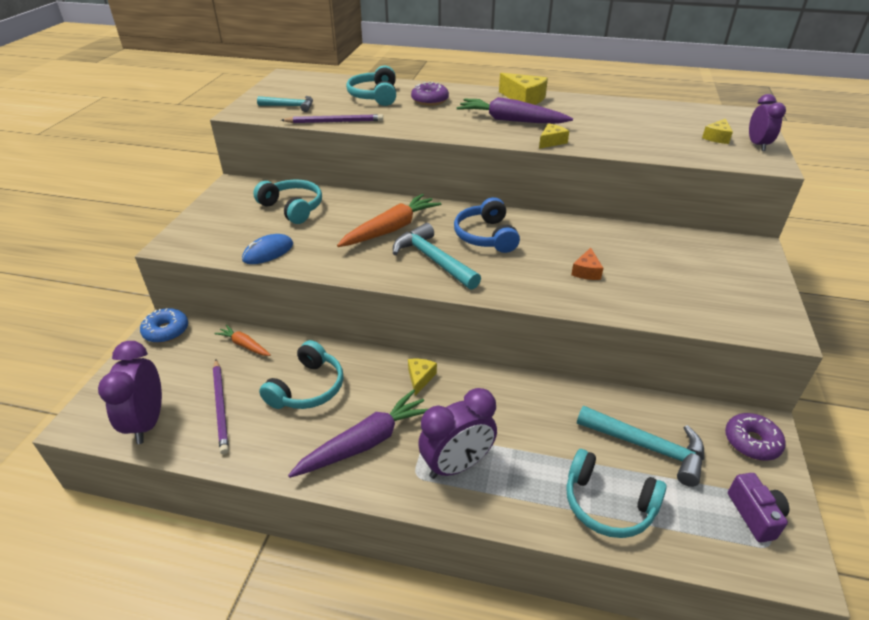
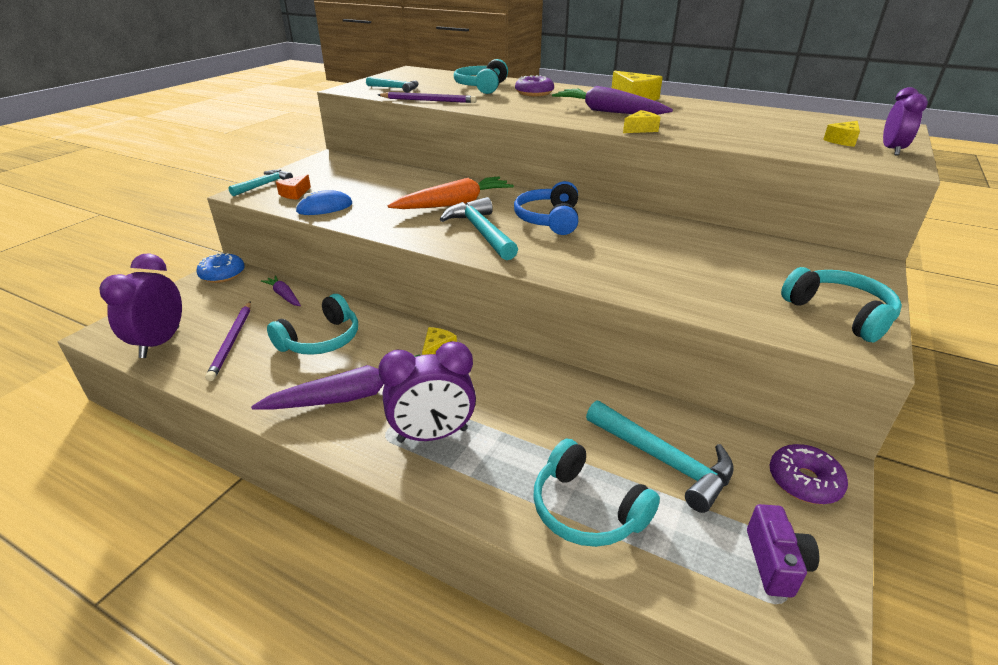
camera: 15 degrees right, 5 degrees down
orange carrot [214,325,271,356] -> purple carrot [261,275,301,306]
turquoise headphones [253,179,322,224] -> turquoise headphones moved to [781,267,902,342]
orange cheese [571,247,603,280] -> orange cheese moved to [276,174,311,200]
none -> turquoise hammer [228,170,293,196]

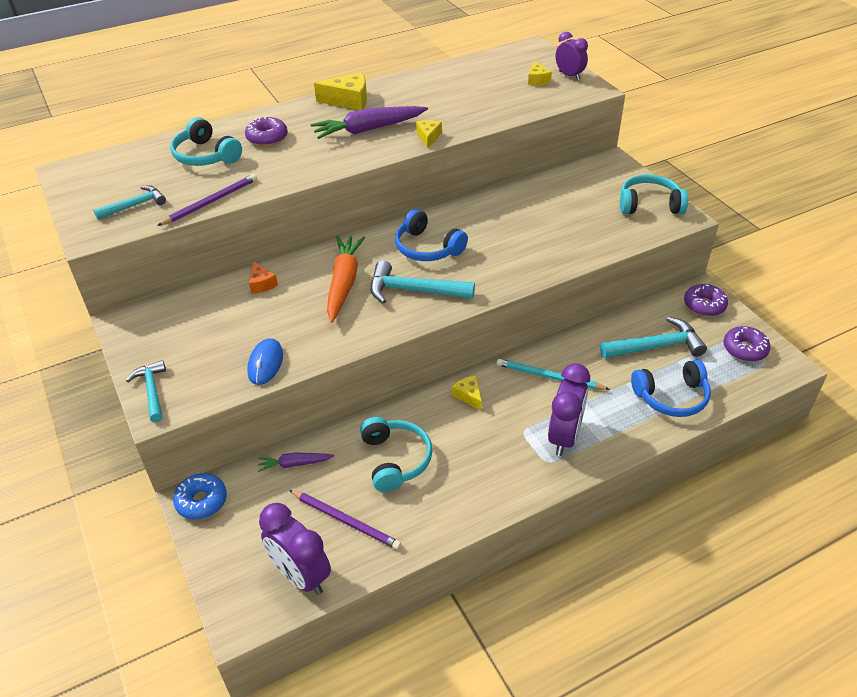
camera: 55 degrees left, 10 degrees up
purple carrot [251,354,421,410] -> none
orange cheese [276,174,311,200] -> orange cheese moved to [249,261,278,294]
turquoise headphones [533,439,660,547] -> blue headphones [631,360,711,417]
purple camera [747,504,819,598] -> purple donut [723,326,770,362]
none -> turquoise pencil [497,359,610,390]

